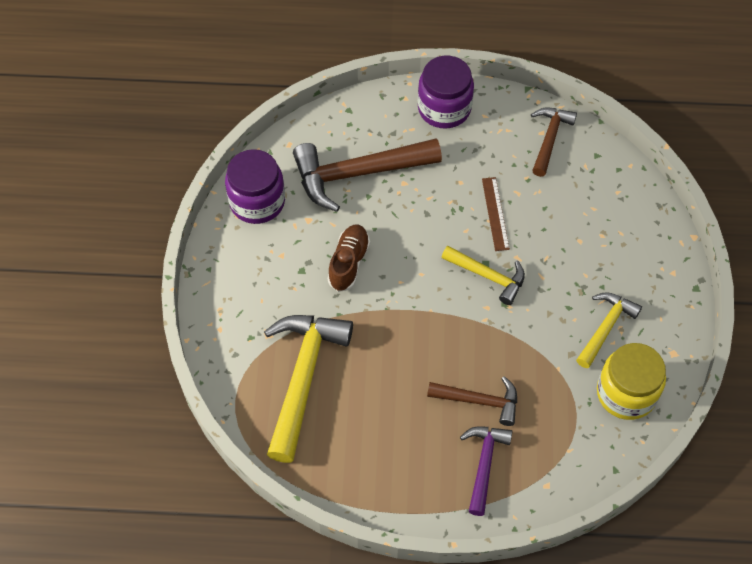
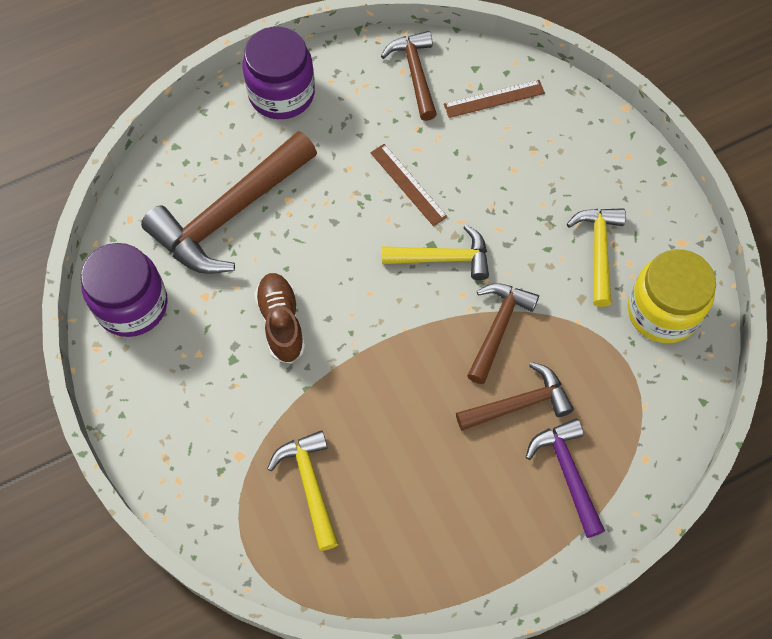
camera: 30 degrees left, 5 degrees up
yellow hammer [264,315,353,463] -> yellow hammer [267,430,338,551], size x0.57
none -> brown ruler [444,80,545,118]
none -> brown hammer [467,283,539,384]

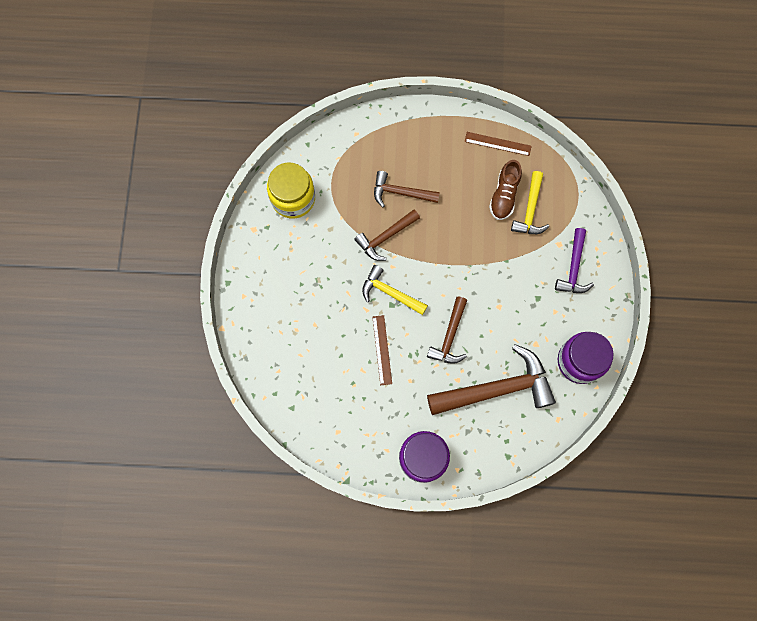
camera: 150 degrees left, 10 degrees up
brown shoe [254,273,305,363] -> brown shoe moved to [489,160,522,220]
brown hammer [381,31,437,121] -> brown hammer moved to [427,296,467,364]
brown ruler [444,80,545,118] -> brown ruler moved to [465,132,532,156]
purple hammer [526,419,605,538] -> purple hammer moved to [555,228,594,293]
yellow hammer [567,208,626,307] -> none

